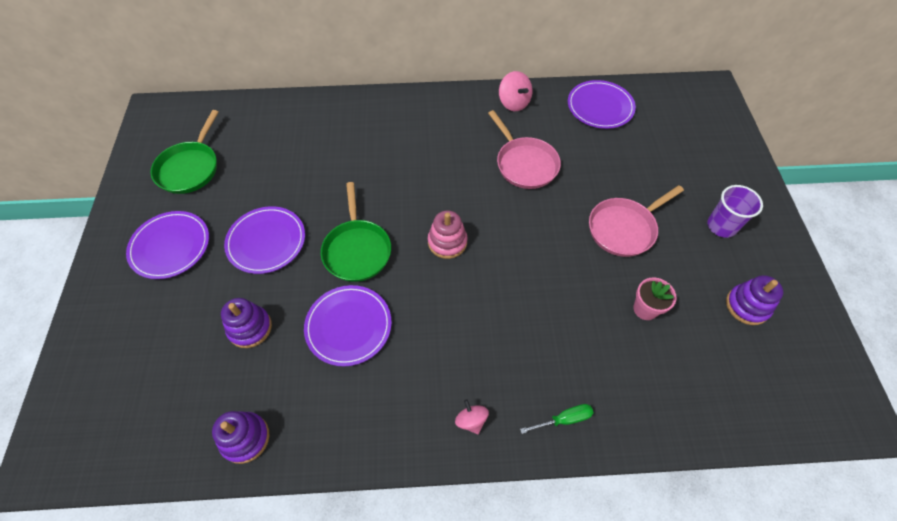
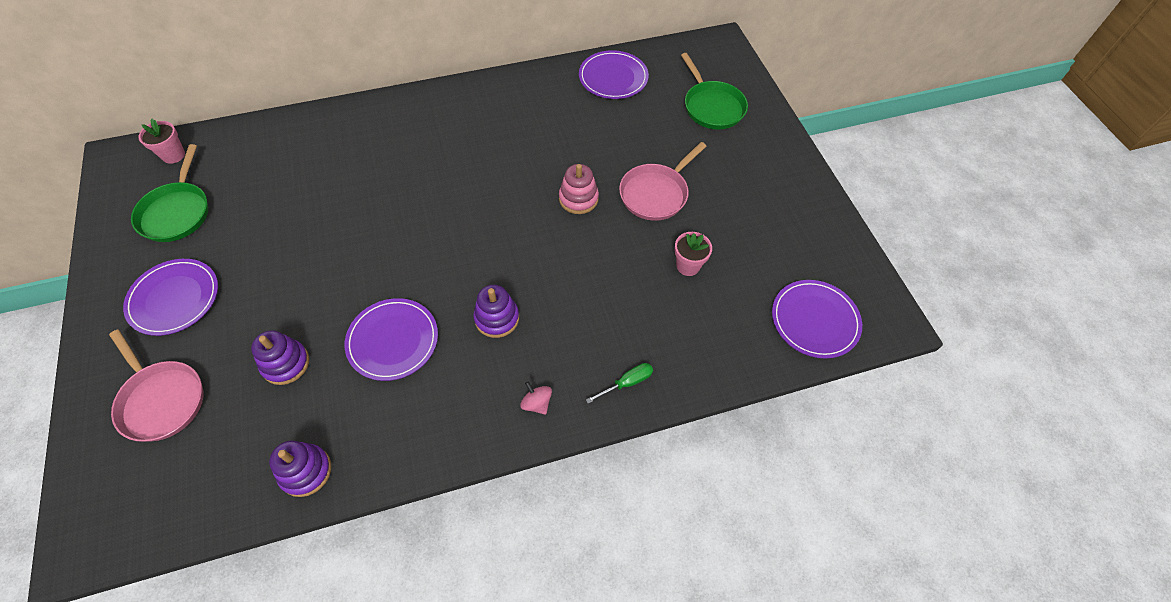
camera: 15 degrees left, 0 degrees up
purple plate [224,206,305,274] -> purple plate moved to [772,280,862,358]
green pan [321,182,391,282] -> green pan moved to [681,53,748,130]
pink stacking toy [428,210,468,259] -> pink stacking toy moved to [559,164,599,214]
pink pan [488,110,561,189] -> pink pan moved to [109,330,203,442]
pink spinning top [499,71,532,111] -> none
purple cup [707,185,763,238] -> none
purple stacking toy [726,275,783,325] -> purple stacking toy moved to [474,285,519,338]
none -> pink flower pot [138,119,185,164]

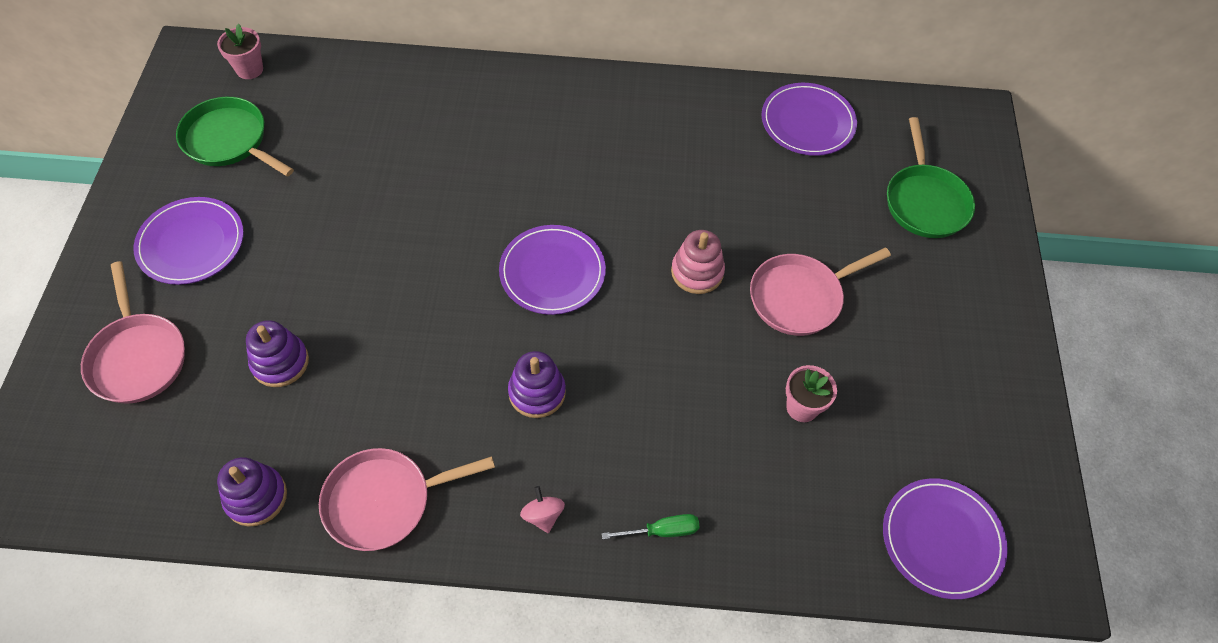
camera: 20 degrees right, 0 degrees up
green pan [131,144,208,242] -> green pan turned 105 degrees clockwise [176,97,294,177]
purple plate [345,298,438,381] -> purple plate moved to [499,225,606,315]
none -> pink pan [319,448,495,551]

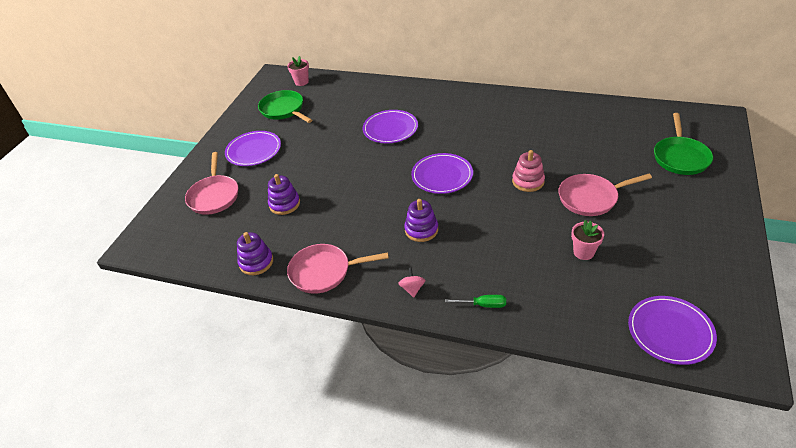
camera: 20 degrees right, 15 degrees down
purple plate [761,83,857,156] -> purple plate moved to [363,110,418,143]

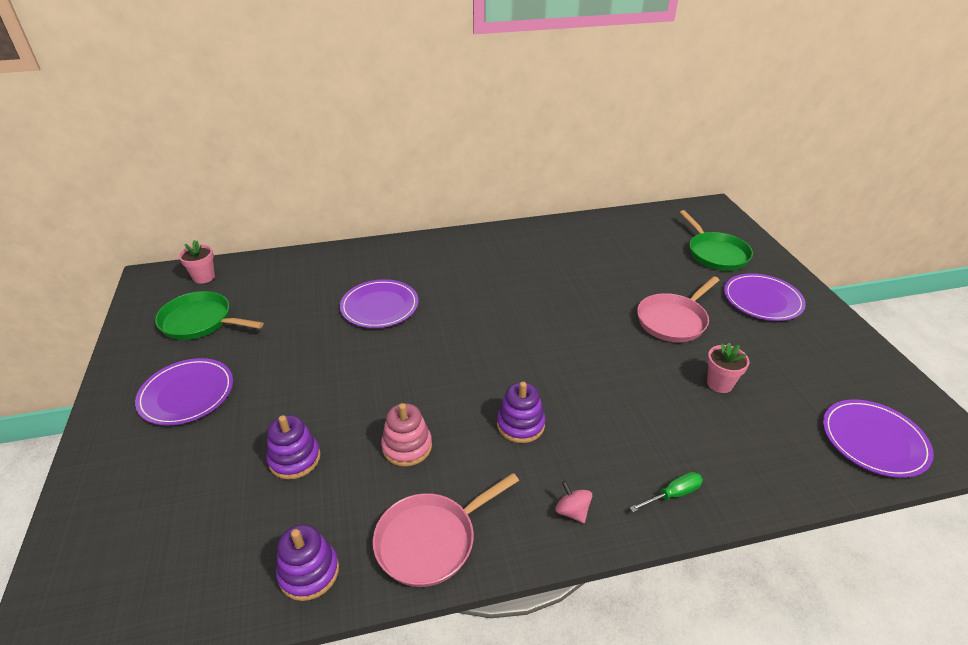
camera: 35 degrees left, 5 degrees down
pink pan [185,152,238,215] -> none
purple plate [411,153,473,194] -> purple plate moved to [724,273,806,321]
pink stacking toy [512,150,545,192] -> pink stacking toy moved to [381,403,432,467]

